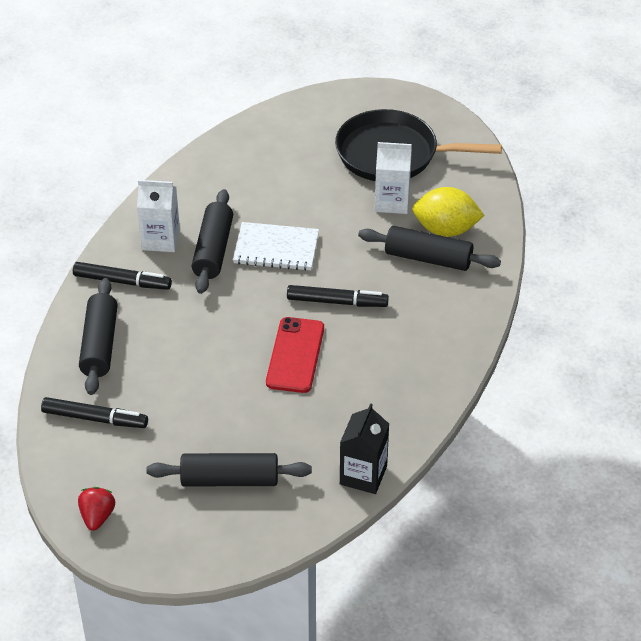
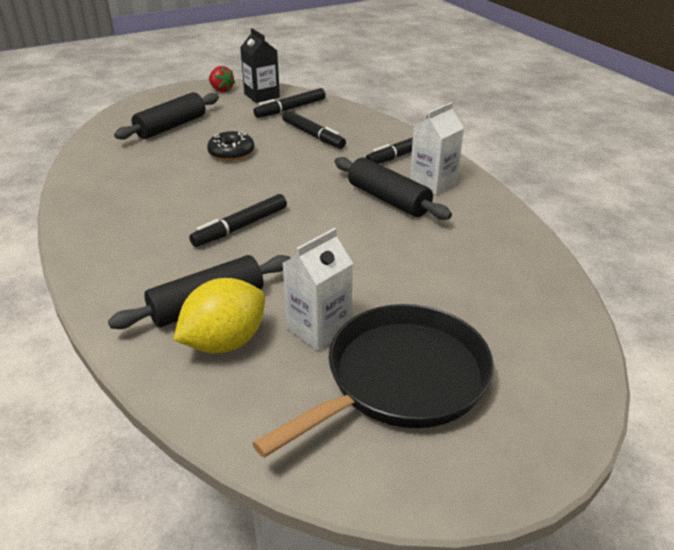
camera: 130 degrees right, 10 degrees down
black rolling pin [79,278,118,395] -> none
white notebook [233,222,319,271] -> none
red phone [266,317,324,393] -> none
black carton [340,403,389,494] -> black carton moved to [240,28,280,103]
none -> black donut [207,131,254,161]
none -> black marker [282,110,346,149]

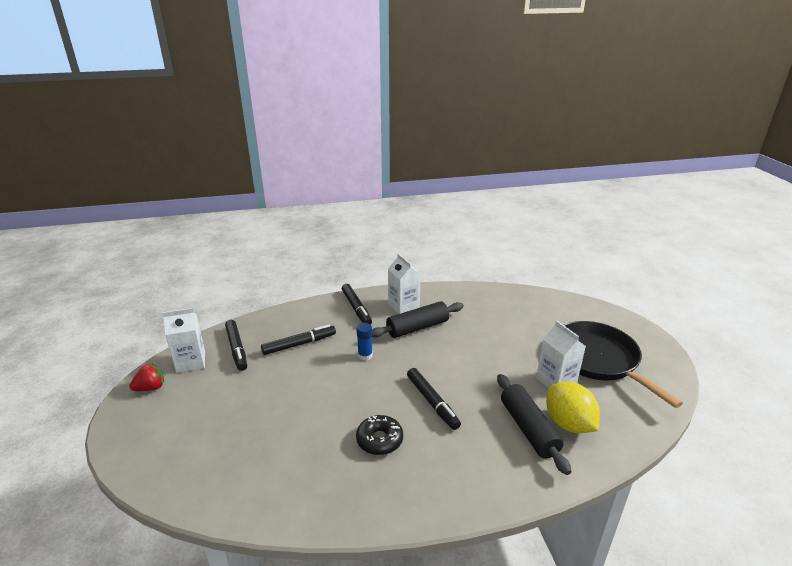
camera: 75 degrees left, 5 degrees down
black rolling pin [114,92,219,140] -> none
black donut [207,131,254,161] -> black donut moved to [356,415,403,455]
black carton [240,28,280,103] -> white carton [162,308,205,373]
none -> blue glue stick [356,323,372,360]

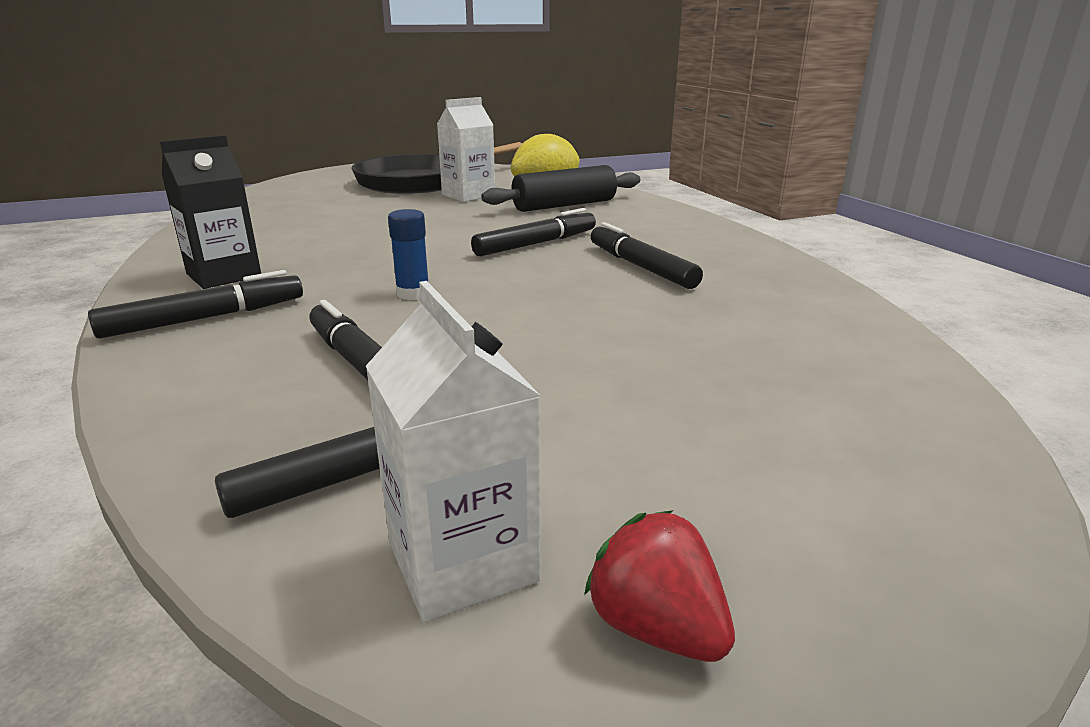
camera: 100 degrees left, 5 degrees down
black donut [356,415,403,455] -> black marker [590,222,703,289]
black rolling pin [372,301,464,338] -> none
white carton [388,253,421,314] -> black carton [160,135,261,289]

